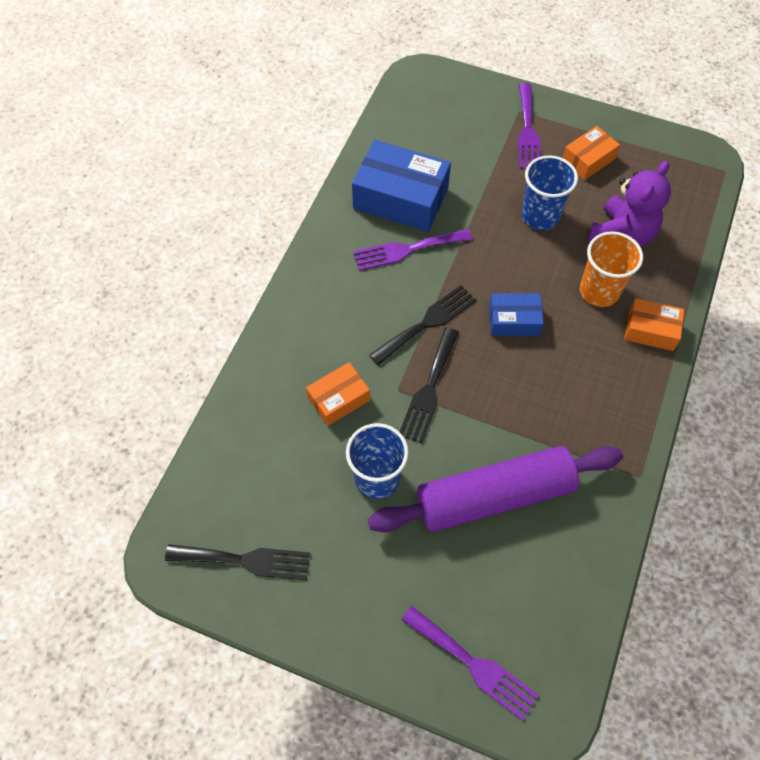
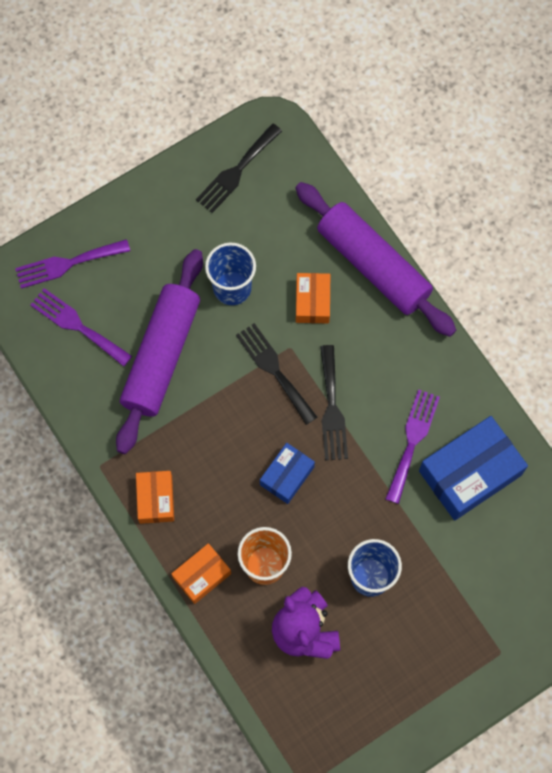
camera: 125 degrees right, 10 degrees up
purple fork [518,83,541,169] -> purple fork moved to [30,288,132,367]
orange box [563,126,620,180] -> orange box moved to [136,471,174,524]
none -> purple rolling pin [295,182,456,337]

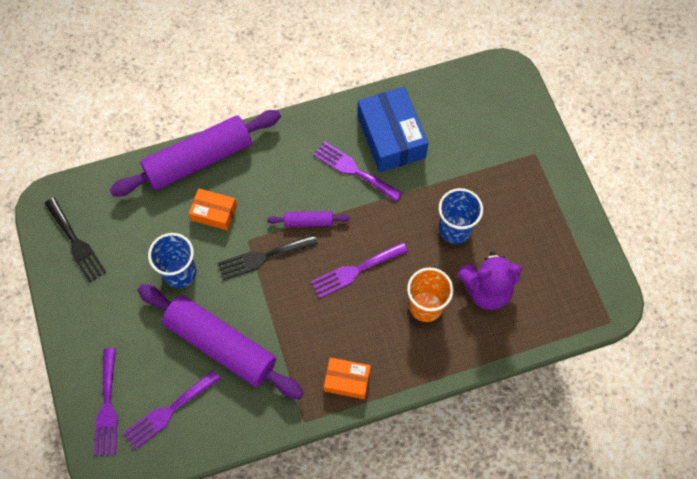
camera: 75 degrees left, 5 degrees down
orange box [171,543,231,604] -> none
blue box [260,443,315,504] -> purple fork [311,242,408,298]
black fork [320,345,348,460] -> purple rolling pin [267,211,350,227]

